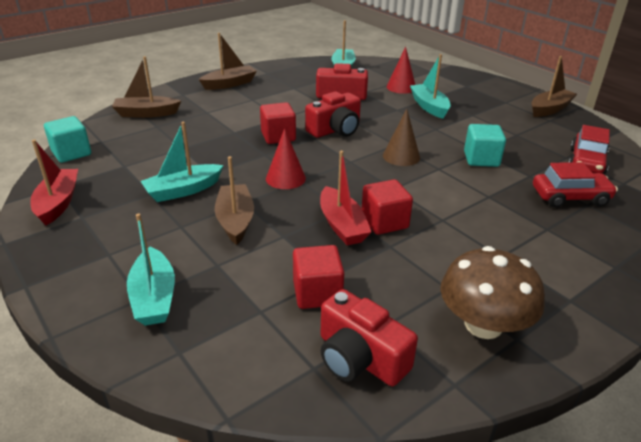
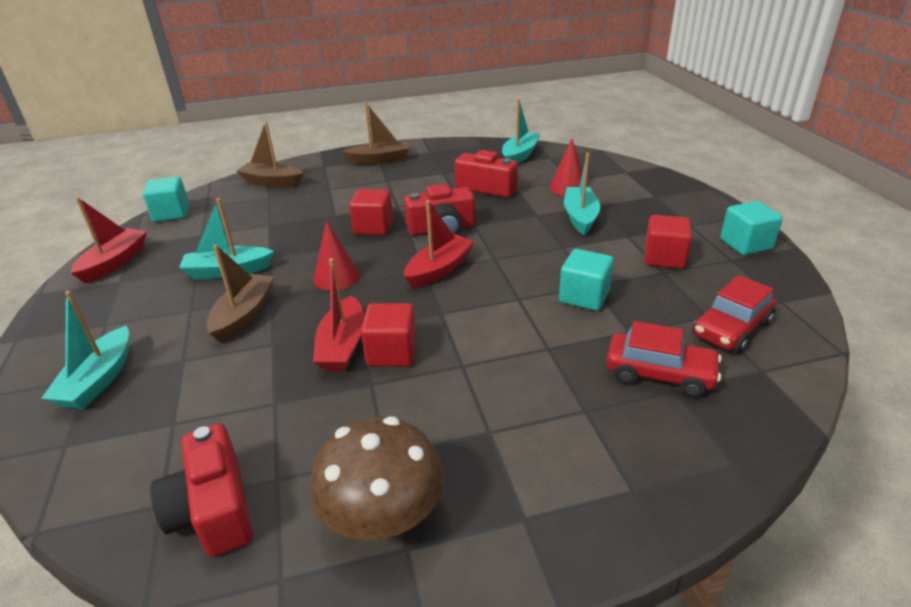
camera: 25 degrees right, 0 degrees up
red cube [293,245,344,309] -> red cube moved to [644,215,692,269]
brown cone [383,109,420,166] -> none
brown boat [531,56,577,117] -> turquoise cube [720,201,783,255]
none -> red boat [404,200,475,288]

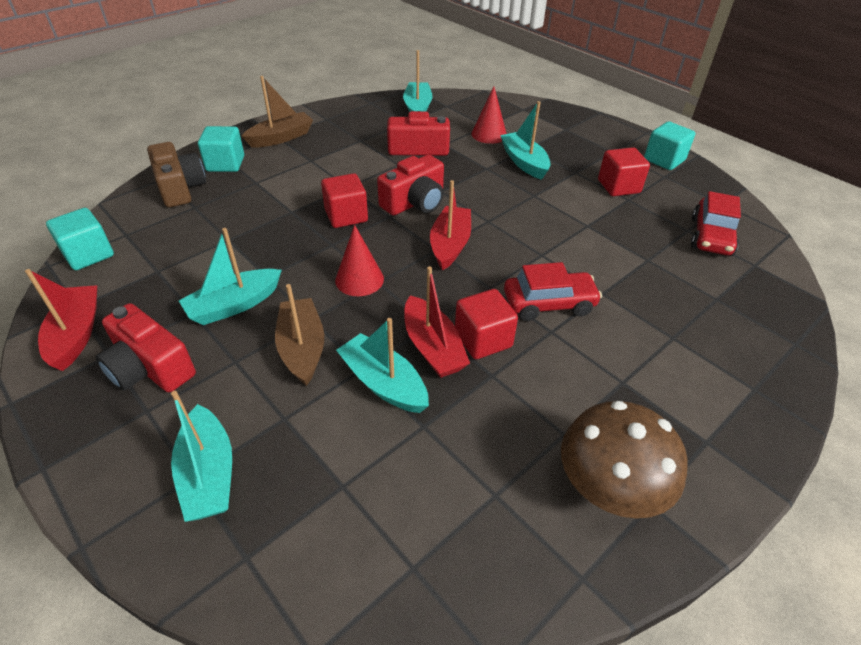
camera: 30 degrees left, 10 degrees up
red camera [150,424,253,557] -> red camera moved to [95,303,196,392]
brown boat [236,122,303,187] -> brown camera [147,142,206,207]
turquoise cube [559,249,614,311] -> turquoise cube moved to [198,126,244,172]
red car [606,321,722,397] -> red car moved to [504,262,602,321]
none -> turquoise boat [336,318,429,413]

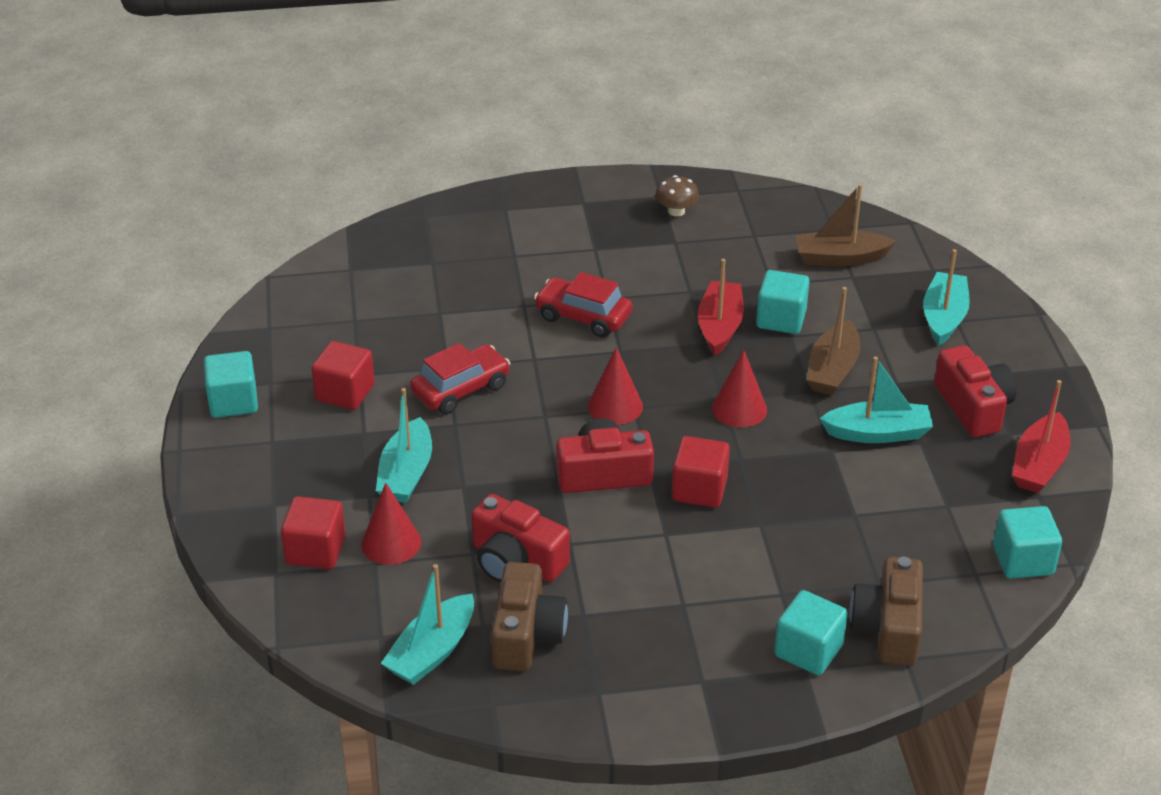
camera: 145 degrees left, 5 degrees down
brown boat [242,76,313,148] -> brown boat moved to [795,184,896,266]
turquoise boat [336,318,429,413] -> turquoise cube [756,270,809,334]
red boat [430,180,471,271] -> red cone [588,347,643,425]
red cube [455,289,518,359] -> red cube moved to [281,496,346,569]
brown mushroom [561,401,688,519] -> brown mushroom [655,175,699,216], size x0.51
red car [691,191,741,256] -> red car moved to [410,343,511,414]
none -> brown camera [491,562,568,671]

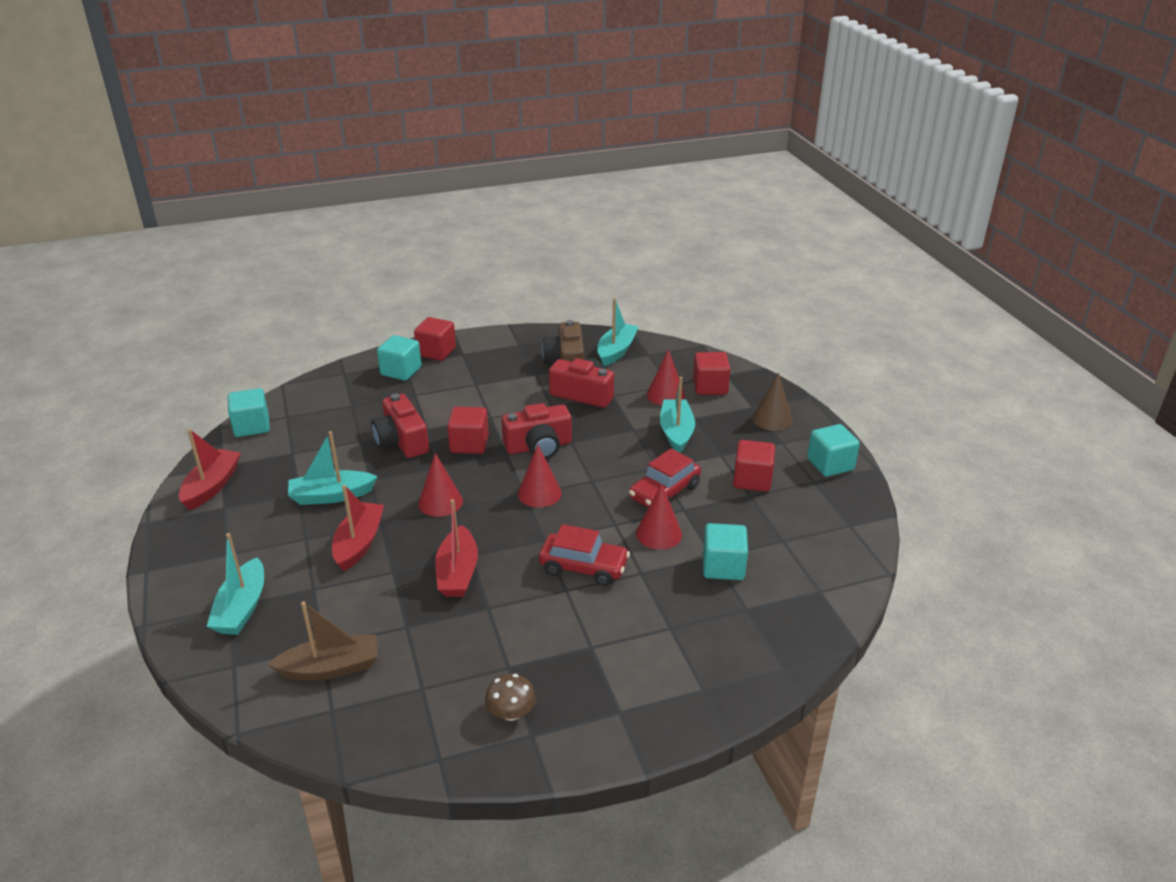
camera: 170 degrees right, 5 degrees down
turquoise cube [756,270,809,334] -> turquoise cube moved to [703,523,748,580]
brown boat [807,287,860,395] -> red boat [332,485,384,571]
brown camera [849,556,923,666] -> none
red camera [934,345,1017,437] -> red camera moved to [371,394,429,458]
none -> red cube [414,317,456,361]
none -> red cone [636,484,682,550]
none -> brown cone [752,373,793,431]

